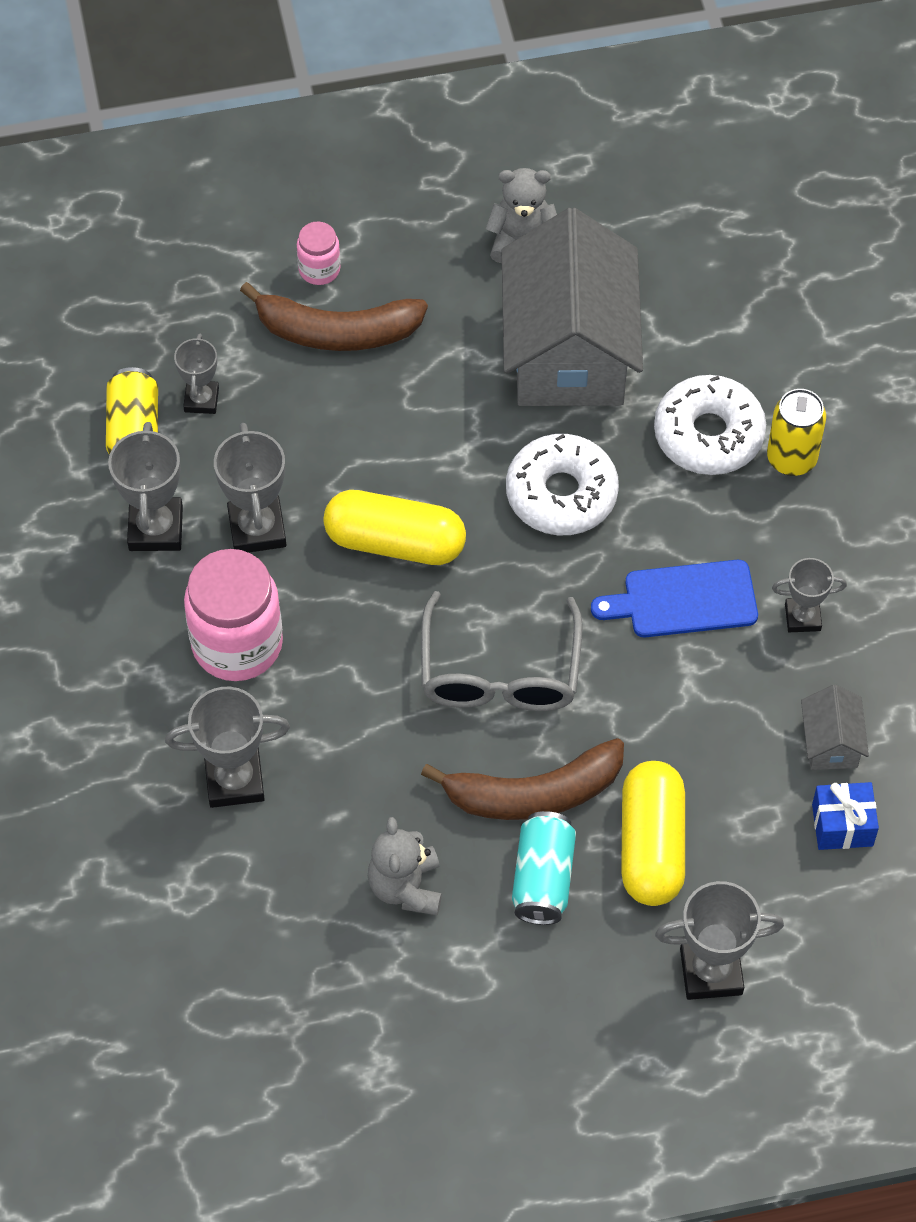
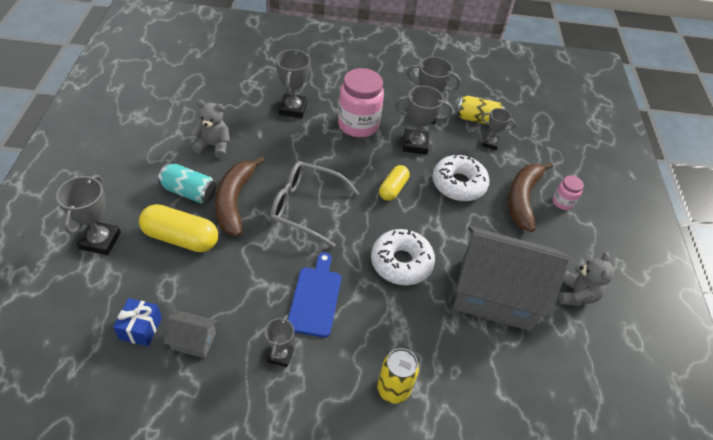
camera: 100 degrees right, 10 degrees down
yellow capsule [323,490,466,565] -> yellow capsule [379,165,410,201], size x0.62
white donut [654,375,766,475] -> white donut moved to [432,155,489,201]

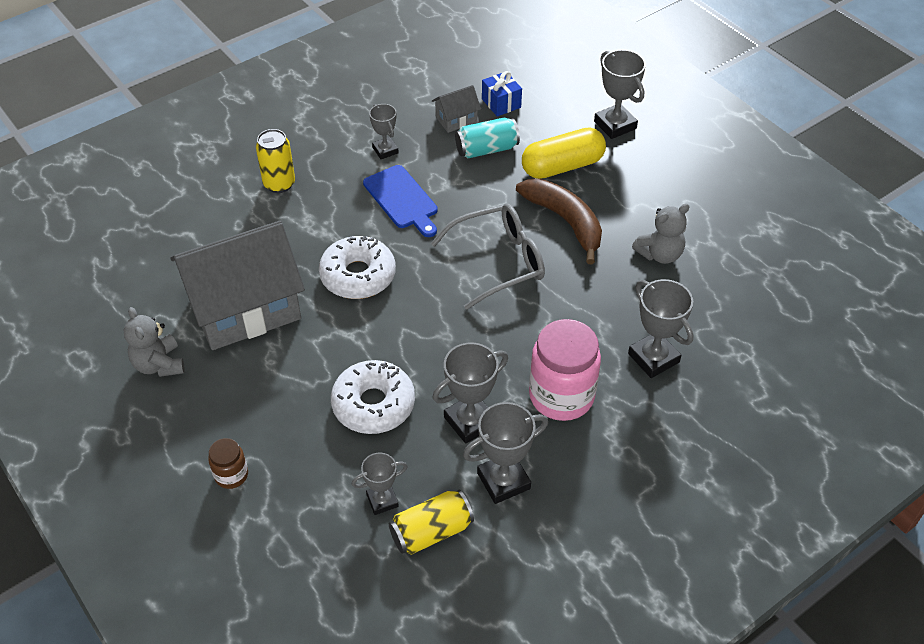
camera: 145 degrees right, 0 degrees up
turquoise can [158,163,216,203] -> turquoise can moved to [455,118,520,158]
yellow capsule [379,165,410,201] -> none
brown banana [508,162,553,232] -> none
pink jar [553,176,584,210] -> brown jar [208,438,248,489]

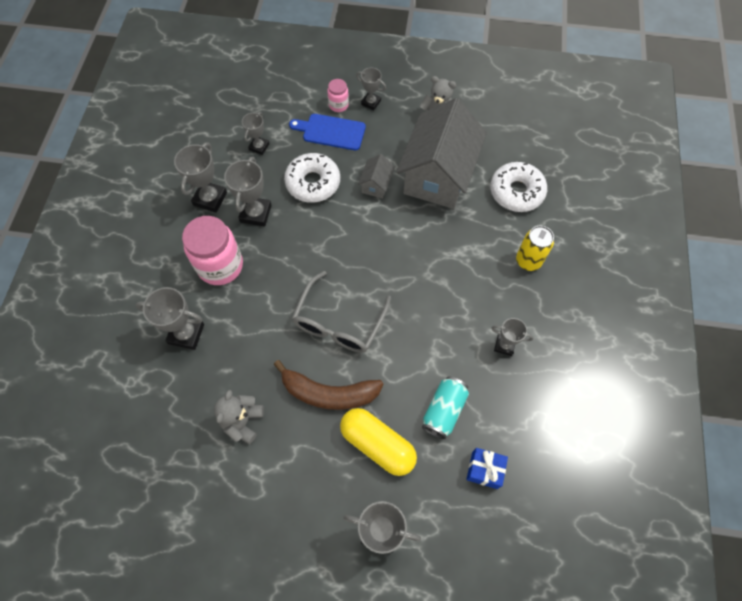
camera: 135 degrees right, 15 degrees up
brown jar [208,438,248,489] -> pink jar [327,79,349,112]
white donut [319,236,396,299] -> white donut moved to [490,162,547,212]
blue cutting board [363,165,438,237] -> blue cutting board moved to [289,114,366,150]
yellow can [389,490,474,555] -> none
grey house [432,85,481,133] -> grey house moved to [358,154,395,198]
yellow capsule [522,127,606,179] -> yellow capsule turned 75 degrees counterclockwise [340,408,417,476]
none -> grey trophy [356,67,386,110]

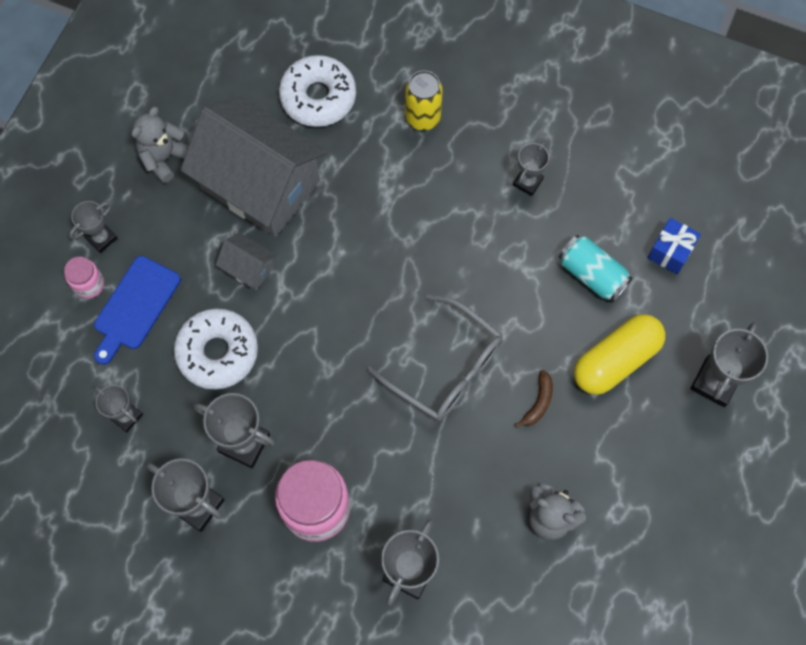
camera: 75 degrees left, 5 degrees up
brown banana [273,360,383,410] -> brown banana [514,370,553,428], size x0.46

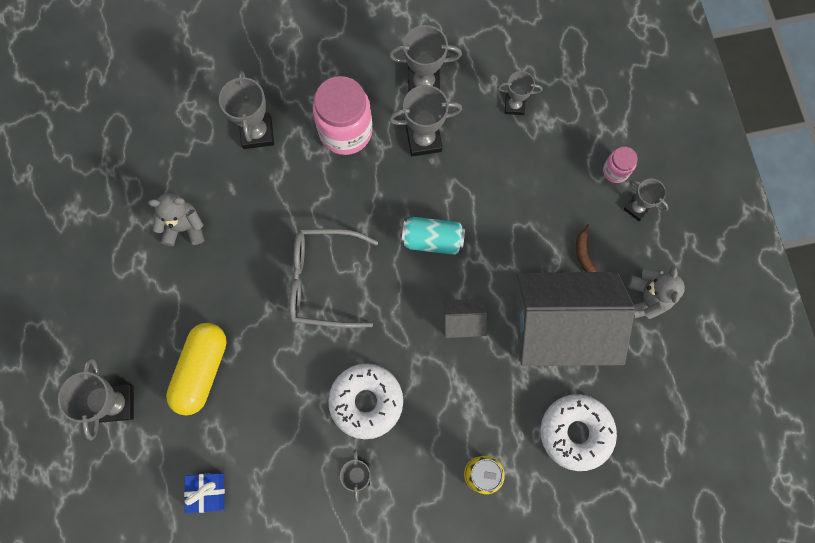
camera: 145 degrees right, 5 degrees up
grey trophy [69,201,117,253] -> grey trophy turned 60 degrees counterclockwise [623,178,669,221]
blue cutting board [94,256,181,365] -> none
white donut [174,308,258,390] -> white donut moved to [328,364,403,439]
grey house [216,232,277,291] -> grey house moved to [443,299,487,338]
brown banana [514,370,553,428] -> brown banana moved to [576,224,599,272]
turquoise can [559,235,632,302] -> turquoise can moved to [401,217,465,255]

